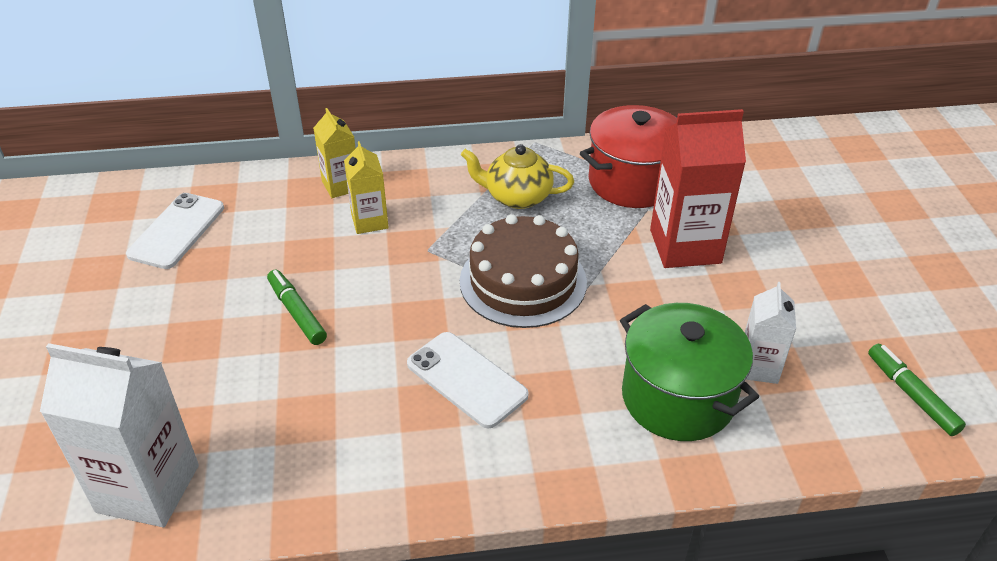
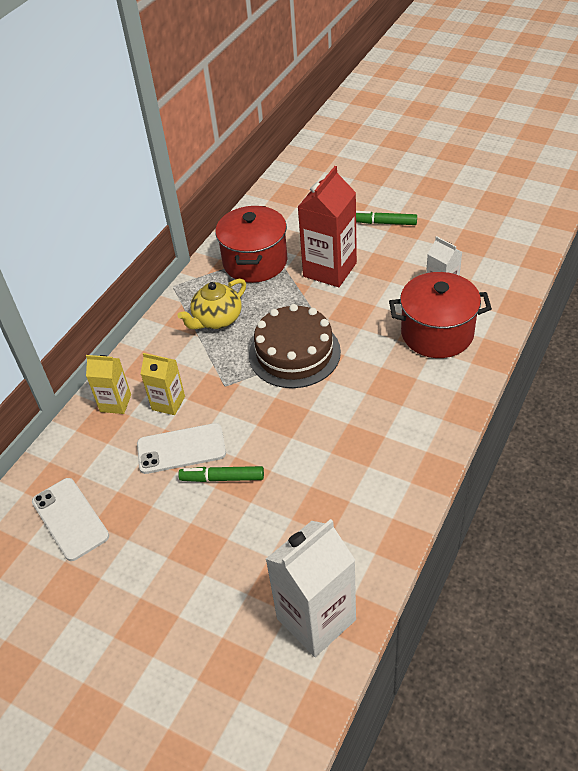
camera: 50 degrees left, 5 degrees up
white phone [407,332,529,429] -> white phone moved to [137,423,226,474]
green pot [620,303,759,441] -> red pot [389,272,492,358]
green marker [868,344,966,436] -> green marker moved to [356,211,417,225]

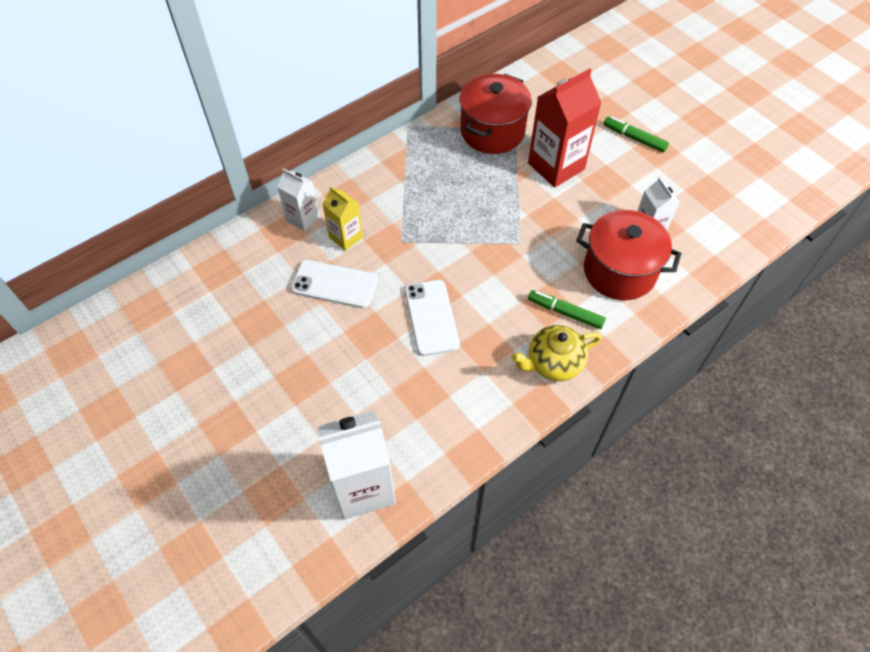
camera: 20 degrees right, 10 degrees up
white phone [32,478,109,561] -> white phone moved to [405,280,460,356]
yellow carton [86,355,131,414] -> white carton [277,168,320,231]
yellow teapot [177,278,246,330] -> yellow teapot moved to [512,325,602,381]
green marker [178,466,264,482] -> green marker moved to [528,290,606,329]
brown cake [249,304,341,388] -> none

